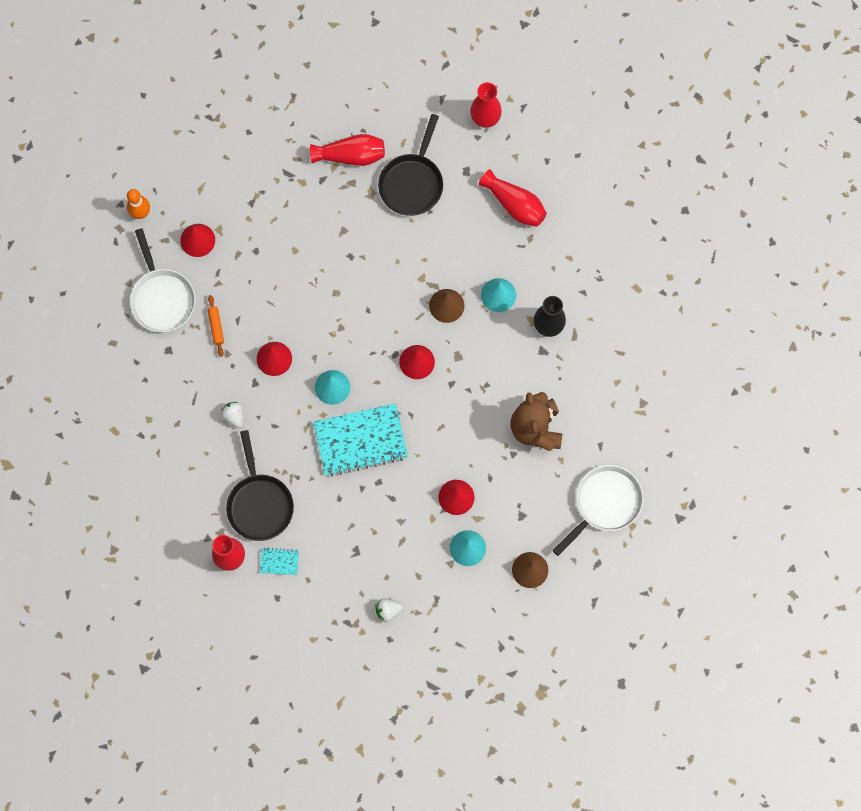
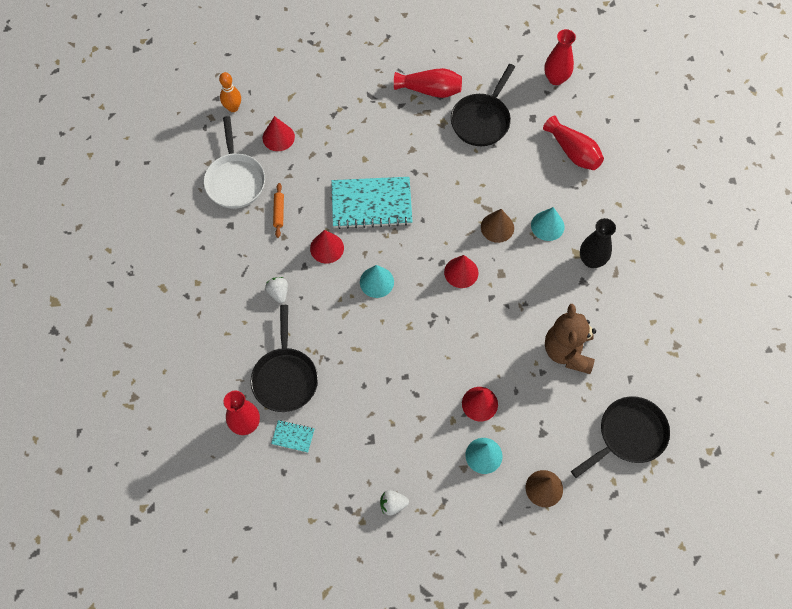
camera: 10 degrees right, 10 degrees down
turquoise notebook [313,404,408,477] -> turquoise notebook moved to [331,177,412,229]
white pan [552,465,644,556] -> black pan [571,396,670,478]

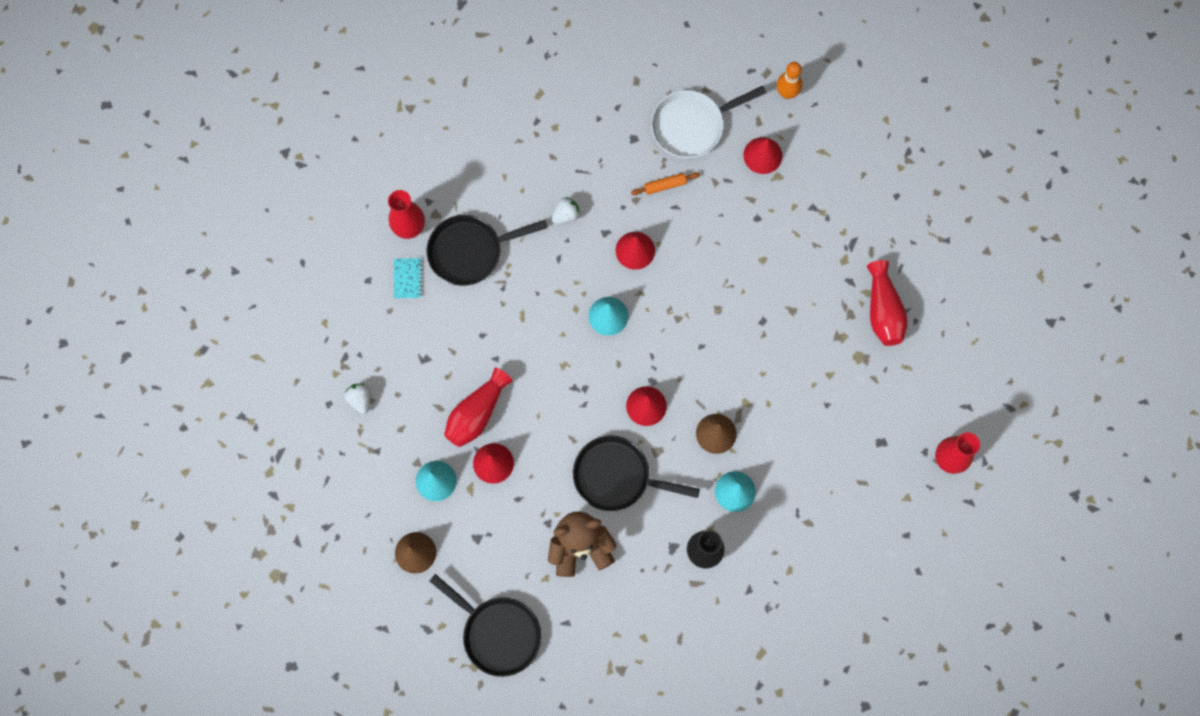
camera: 75 degrees right, 10 degrees up
turquoise notebook [331,177,412,229] -> none
black pan [451,64,515,146] -> black pan moved to [573,436,700,511]
red vase [543,116,604,170] -> red vase moved to [444,367,513,447]

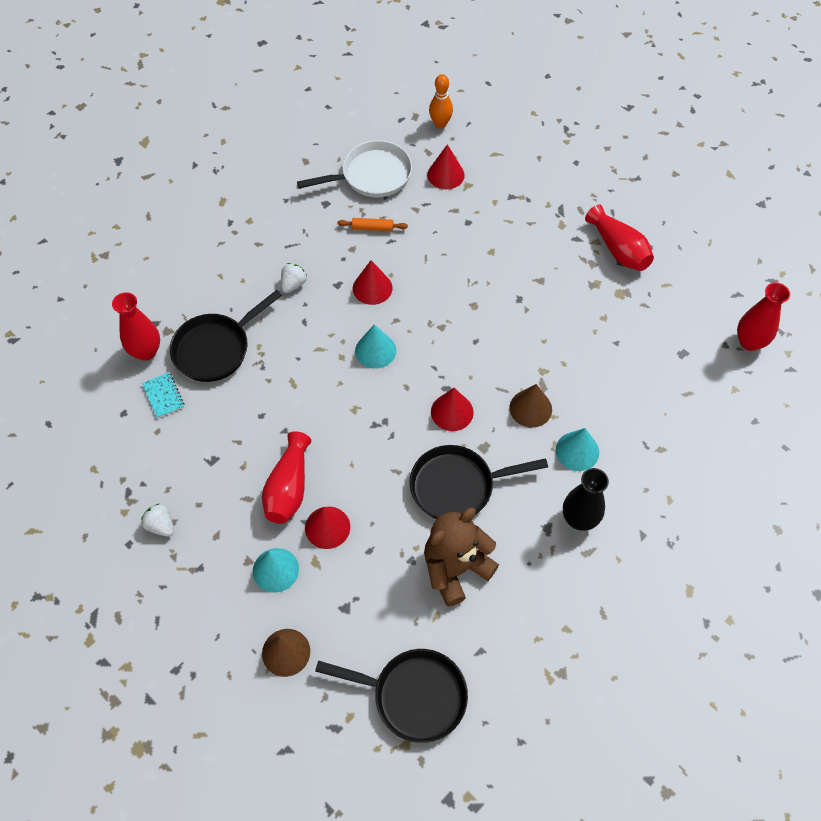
camera: 25 degrees left, 15 degrees down
orange rolling pin [631,172,700,195] -> orange rolling pin turned 45 degrees clockwise [338,218,408,231]
white pan [651,86,766,159] -> white pan turned 150 degrees counterclockwise [297,140,412,198]

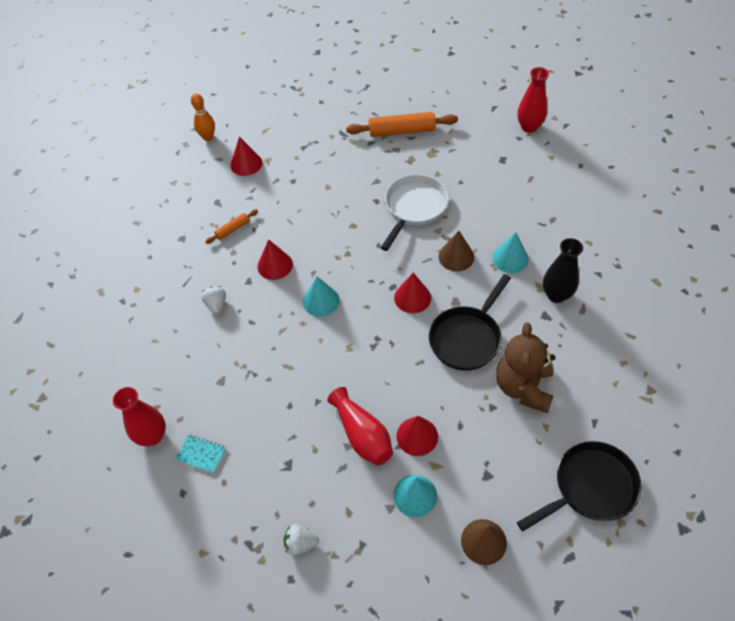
camera: 40 degrees left, 5 degrees down
black pan [170,290,282,382] -> none
white pan [297,140,412,198] -> white pan moved to [380,174,449,251]
red vase [585,204,654,271] -> orange rolling pin [346,112,458,137]

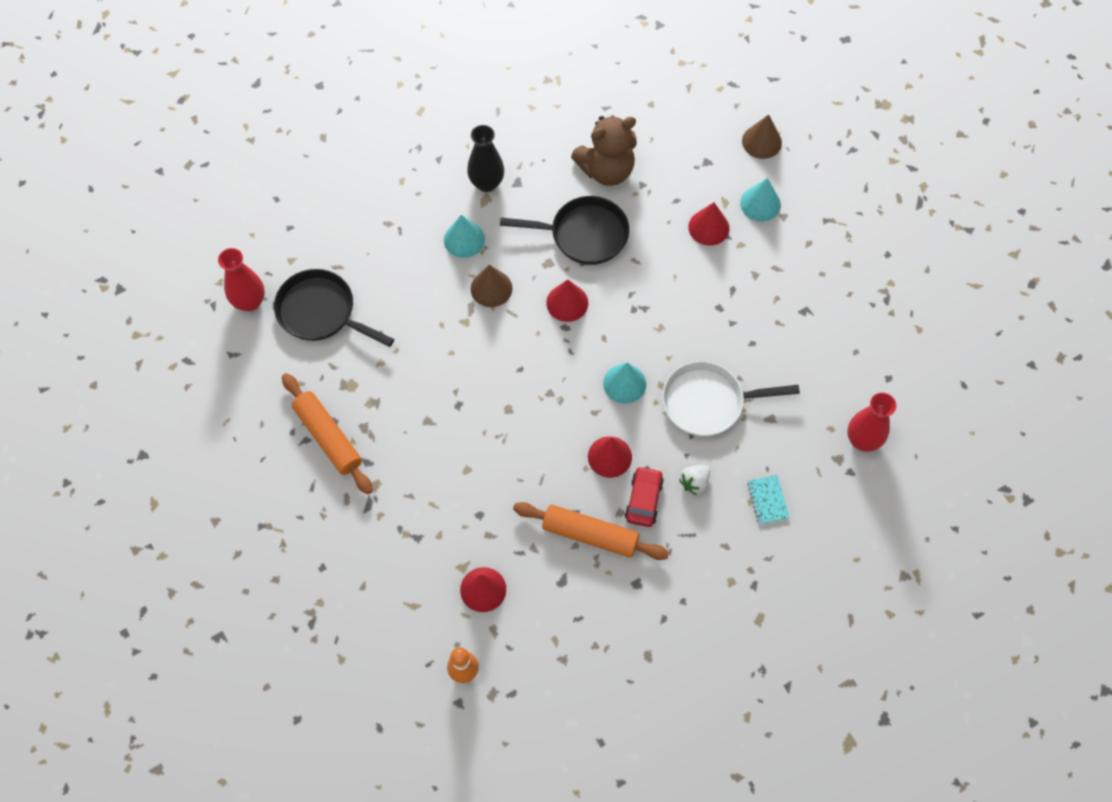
camera: 125 degrees left, 10 degrees up
turquoise notebook [175,435,227,474] -> turquoise notebook moved to [747,475,790,524]
orange rolling pin [205,209,258,244] -> orange rolling pin [513,502,669,560], size x1.95
white strawberry [284,524,319,556] -> none
red vase [327,387,393,465] -> none
white pan [380,174,449,251] -> white pan moved to [662,361,800,437]
black pan [517,441,642,531] -> black pan moved to [274,269,394,347]
none -> red car [625,466,664,527]

